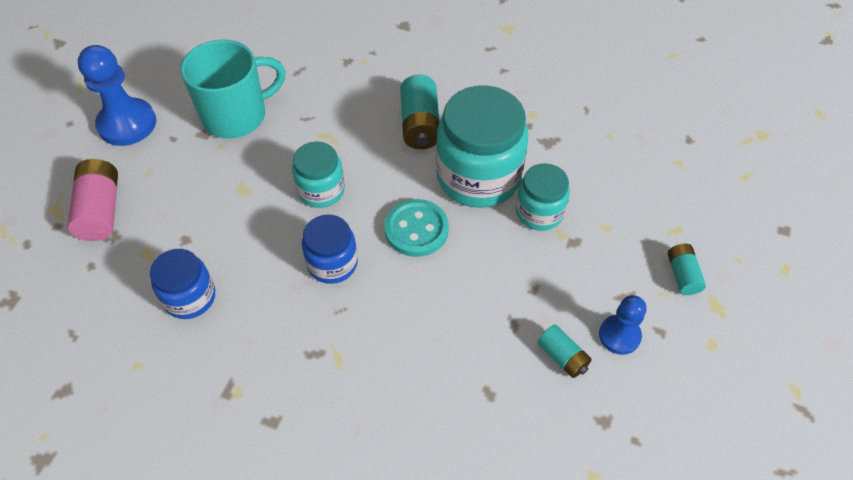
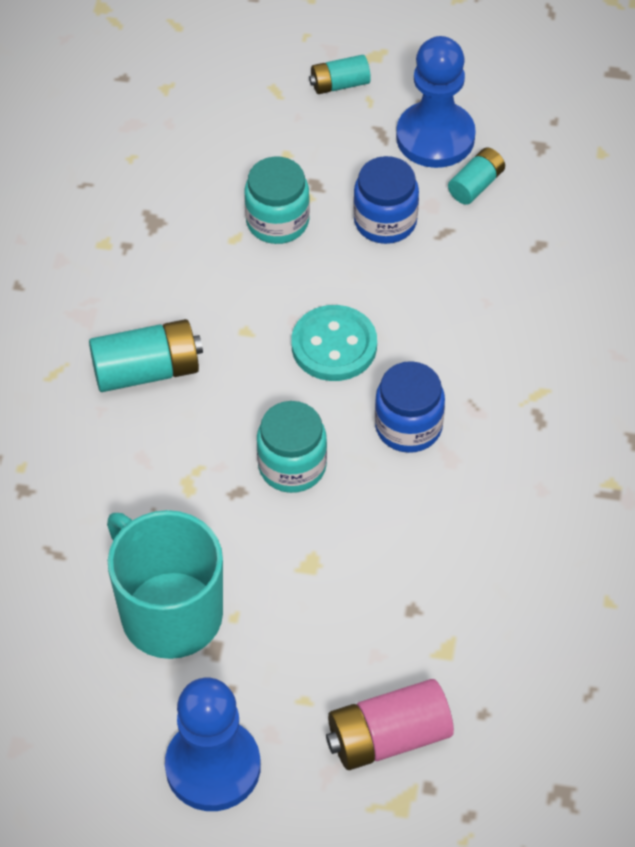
camera: 100 degrees left, 0 degrees up
blue jar [150,249,215,319] -> blue jar moved to [353,156,419,244]
turquoise jar [436,86,528,208] -> none
blue pawn [599,295,646,355] -> blue pawn [396,36,476,168], size x1.68

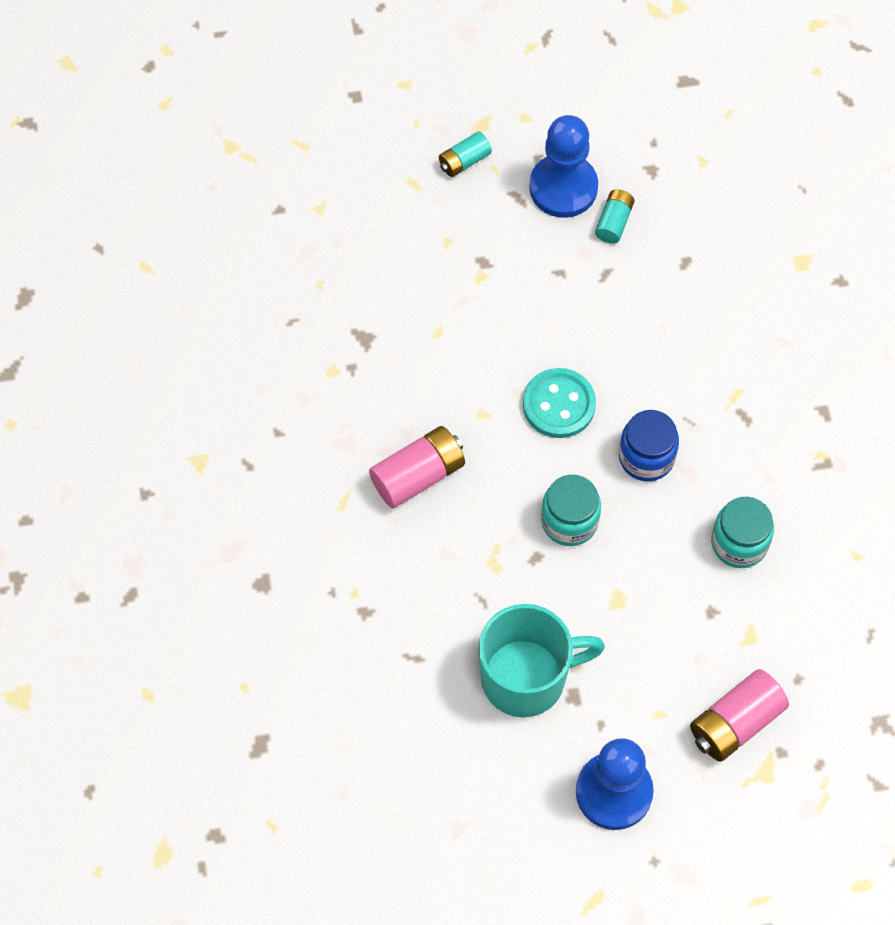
camera: 20 degrees left, 10 degrees up
turquoise battery [89,319,203,392] -> pink battery [369,426,465,508]
turquoise mug [107,510,223,659] -> turquoise mug turned 135 degrees clockwise [478,604,605,718]
turquoise jar [244,157,310,244] -> turquoise jar moved to [711,497,774,568]
blue jar [353,156,419,244] -> none

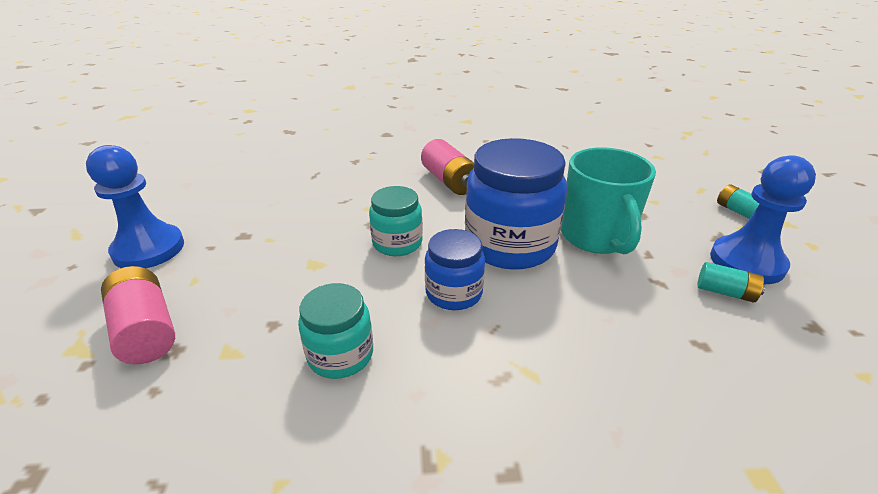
camera: 95 degrees right, 30 degrees down
turquoise mug [478,604,605,718] -> turquoise mug moved to [561,147,656,254]
turquoise button [523,368,596,438] -> blue jar [465,138,567,270]

